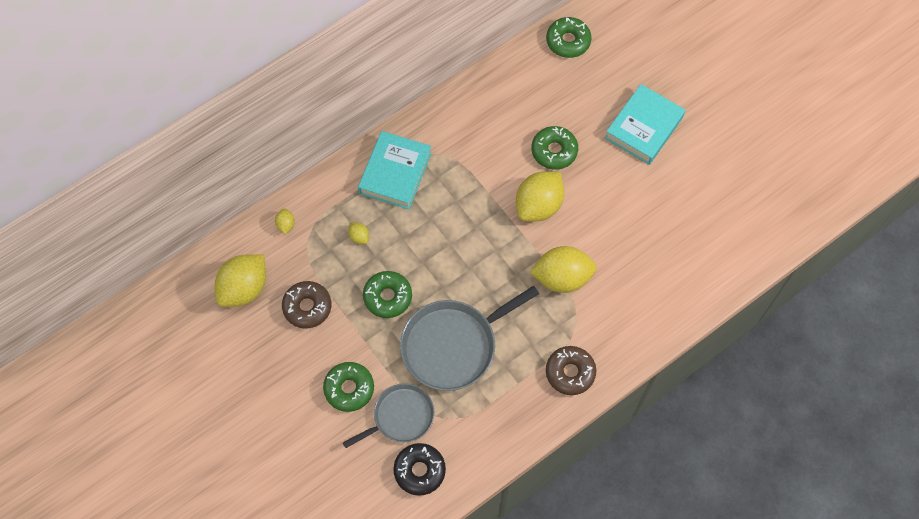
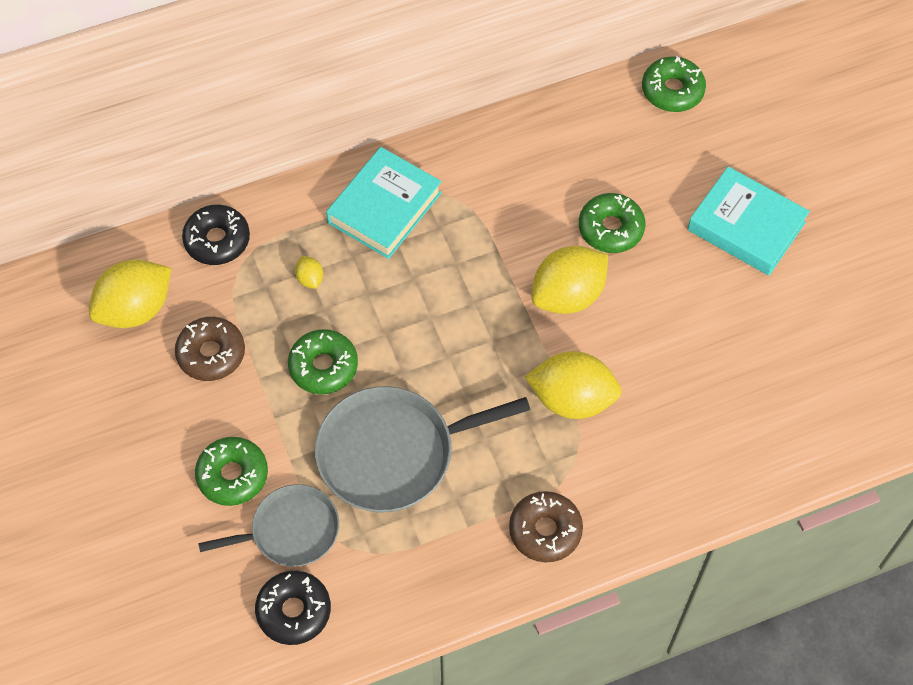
camera: 15 degrees right, 5 degrees down
yellow lemon [275,208,295,234] -> black donut [182,205,250,265]
turquoise book [605,84,686,165] -> turquoise book turned 75 degrees clockwise [687,166,810,276]

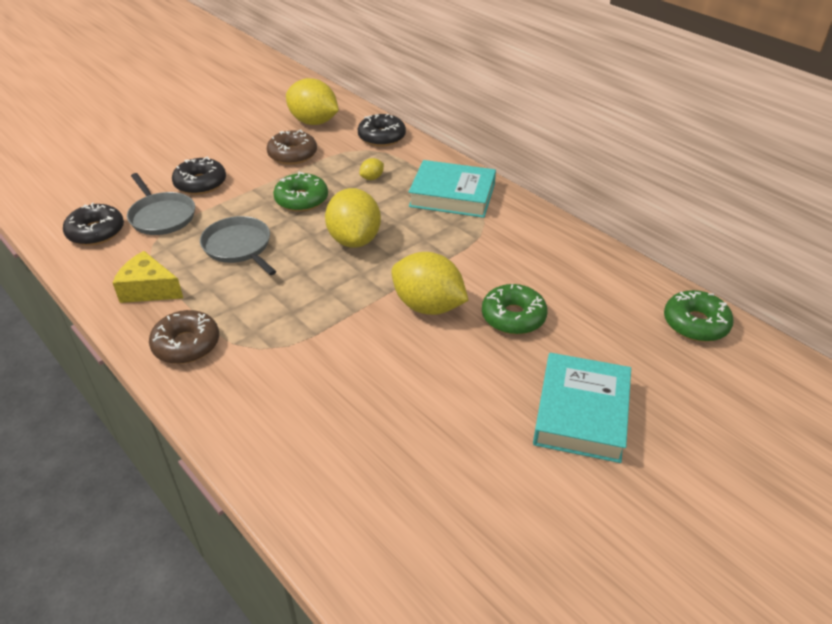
camera: 70 degrees right, 20 degrees down
green donut [195,437,268,506] -> black donut [172,156,226,195]
grey pan [315,386,530,513] -> grey pan [200,216,276,275], size x0.63
yellow lemon [525,351,622,419] -> yellow lemon moved to [325,188,381,248]
none -> yellow cheese [113,251,183,303]

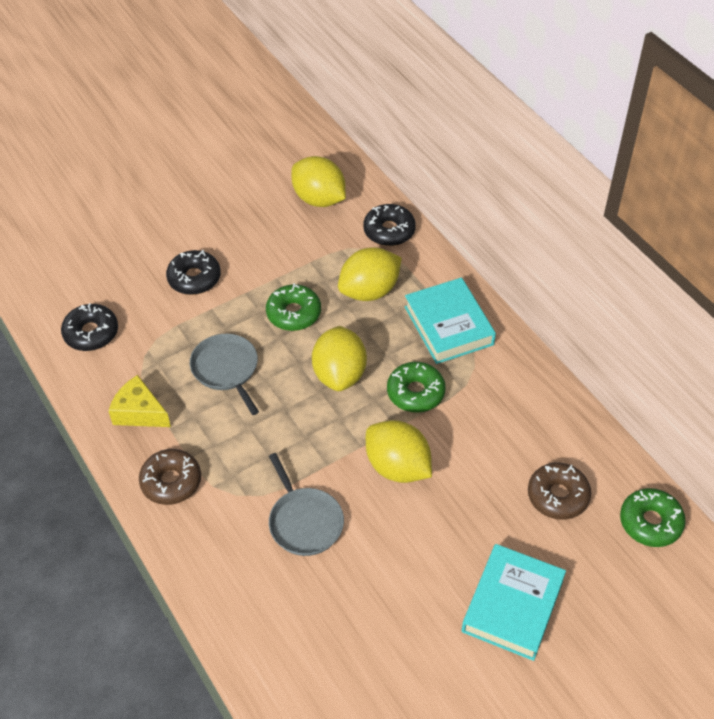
camera: 10 degrees right, 10 degrees up
grey pan [127,173,195,235] -> grey pan moved to [269,453,344,556]
brown donut [267,129,317,165] -> brown donut moved to [528,463,591,520]
yellow lemon [359,158,384,180] -> yellow lemon [338,247,402,301], size x2.31
turquoise book [409,160,496,218] -> turquoise book turned 45 degrees clockwise [405,277,496,364]
green donut [482,284,547,335] -> green donut moved to [387,362,445,412]

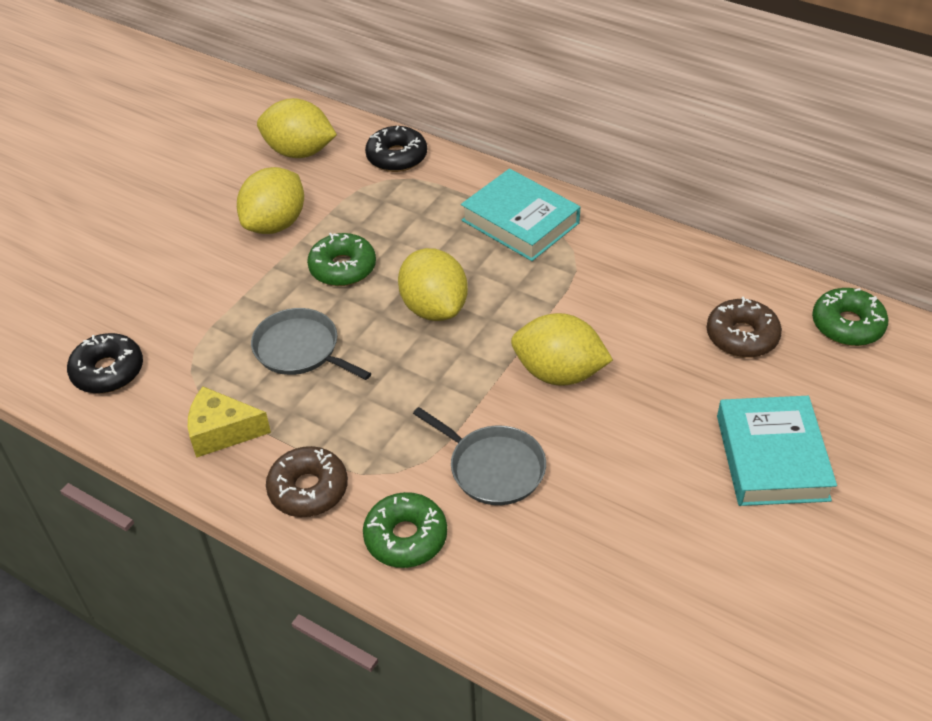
camera: 25 degrees left, 5 degrees down
black donut [166,250,221,295] -> none
yellow lemon [338,247,402,301] -> yellow lemon moved to [237,167,304,234]
green donut [387,362,445,412] -> green donut moved to [363,492,447,568]

